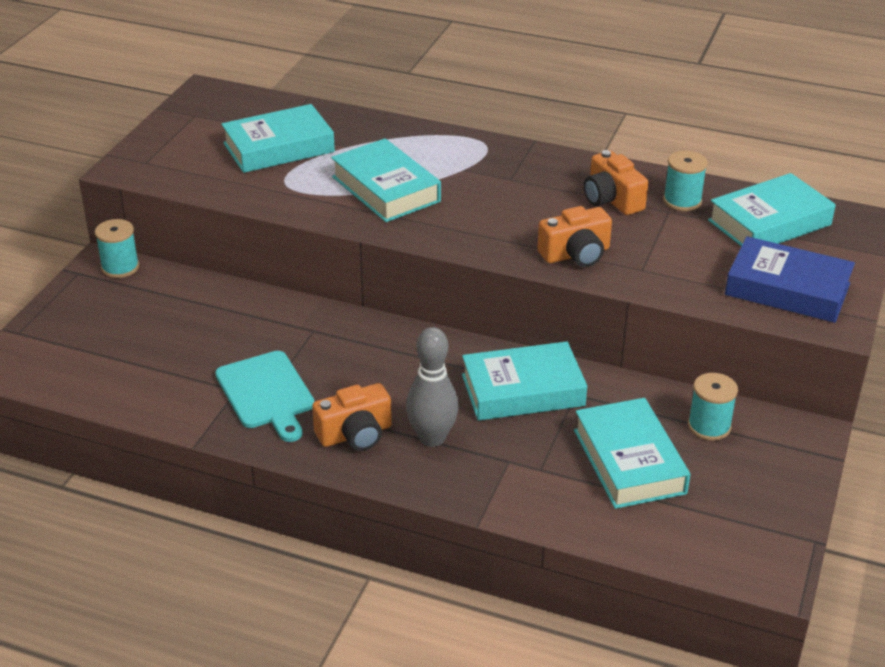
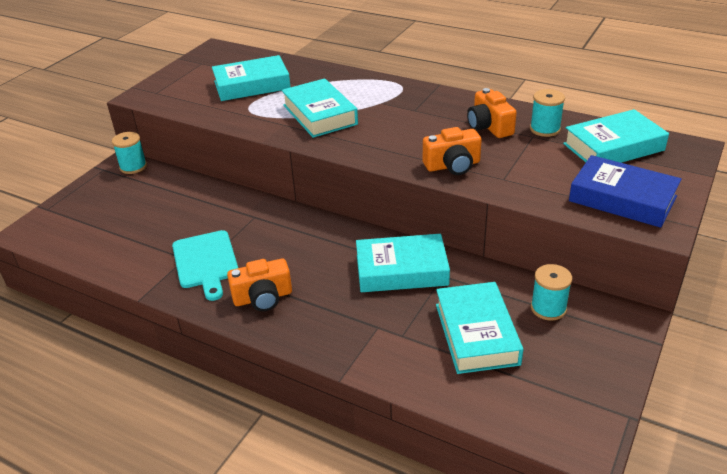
camera: 10 degrees right, 0 degrees up
grey bowling pin [406,327,459,447] -> none

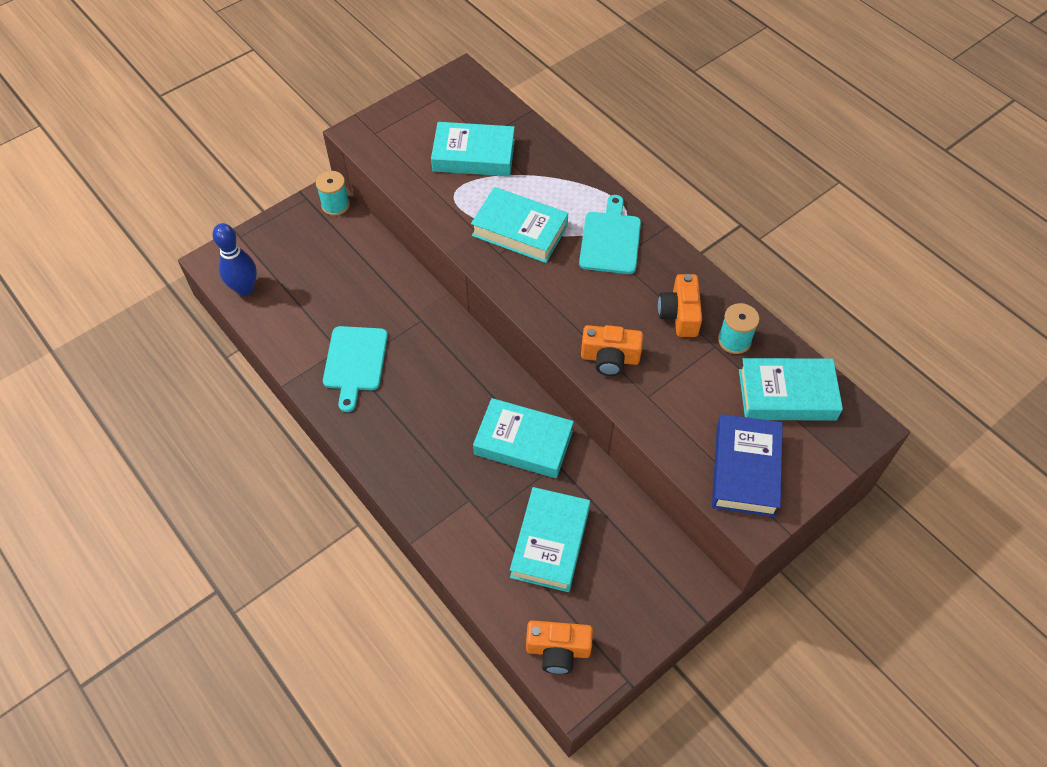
camera: 20 degrees right, 20 degrees up
orange camera [227,259,292,311] -> orange camera moved to [526,620,593,674]
turquoise book [281,78,358,138] -> turquoise book turned 60 degrees counterclockwise [471,187,568,263]
turquoise spool [531,264,572,321] -> none
blue book [569,155,682,228] -> blue book turned 45 degrees clockwise [712,414,783,517]
none -> blue bowling pin [212,223,257,296]
none -> turquoise cutting board [579,195,641,274]

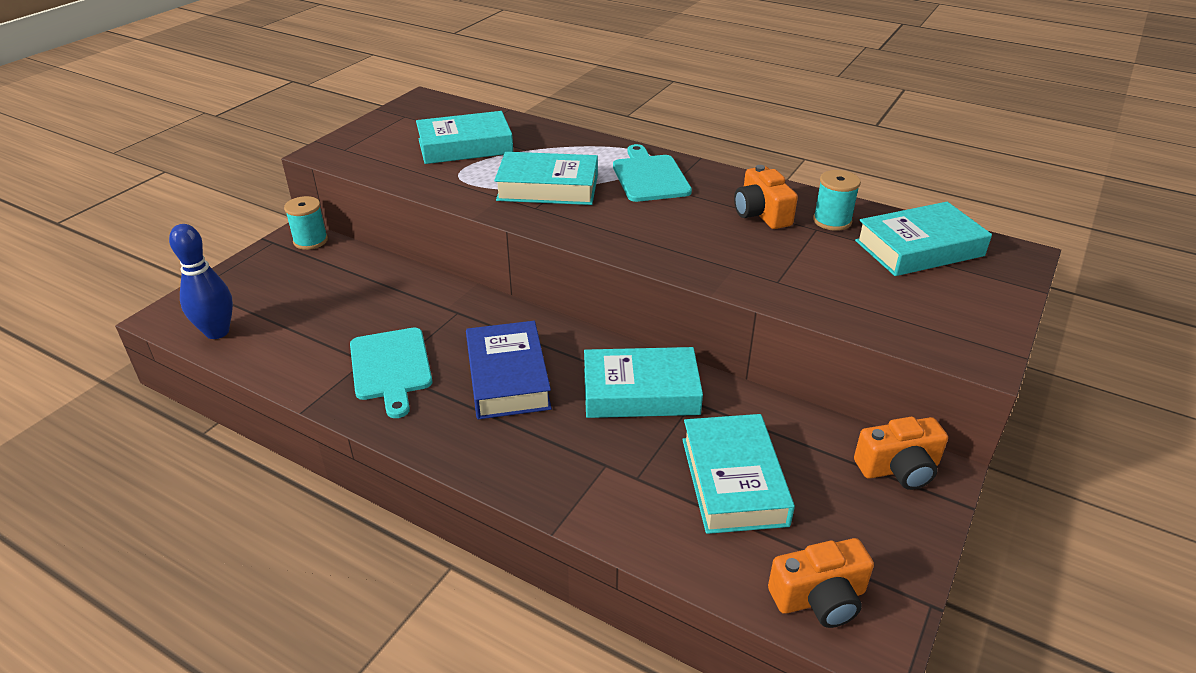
camera: 20 degrees left, 20 degrees down
orange camera [581,325,643,376] -> orange camera moved to [854,417,948,490]
blue book [712,414,783,517] -> blue book moved to [466,321,552,419]

